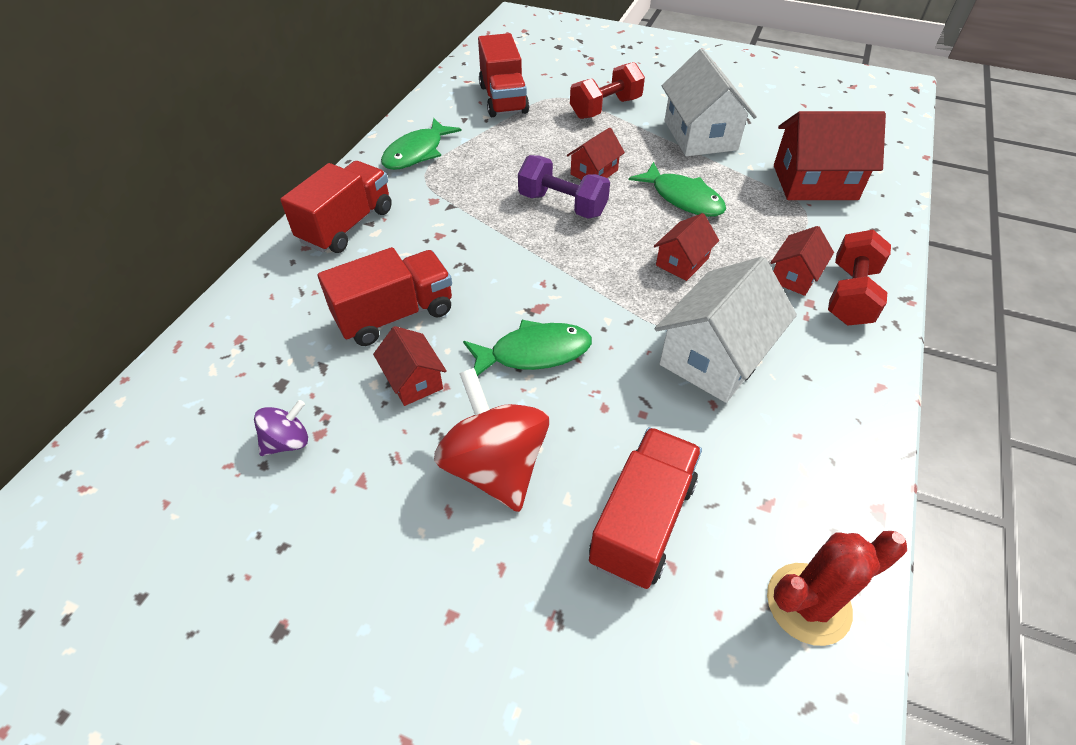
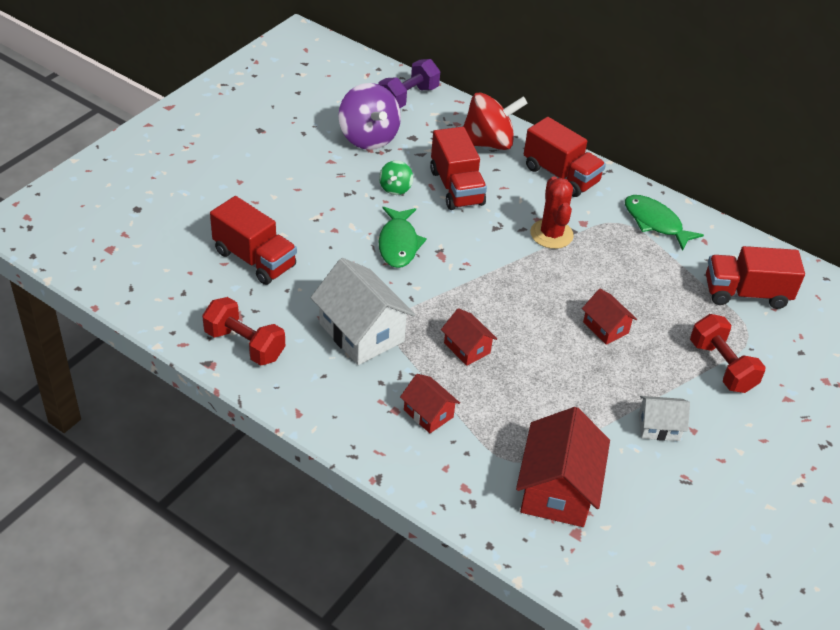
camera: 100 degrees right, 5 degrees down
purple spinning top [254,400,308,456] -> purple spinning top [339,83,401,150], size x1.98
red house [373,326,447,406] -> green spinning top [379,160,413,195]
red spinning top [434,368,549,512] -> red spinning top moved to [463,92,528,150]
purple dumbbell [518,155,610,219] -> purple dumbbell moved to [378,59,440,108]
green fish [629,162,726,217] -> none
white house [662,49,757,156] -> white house [639,396,690,441], size x0.54
red cactus [767,531,907,646] -> red cactus moved to [530,176,574,249]
red dumbbell [828,230,891,325] -> red dumbbell moved to [202,297,285,366]

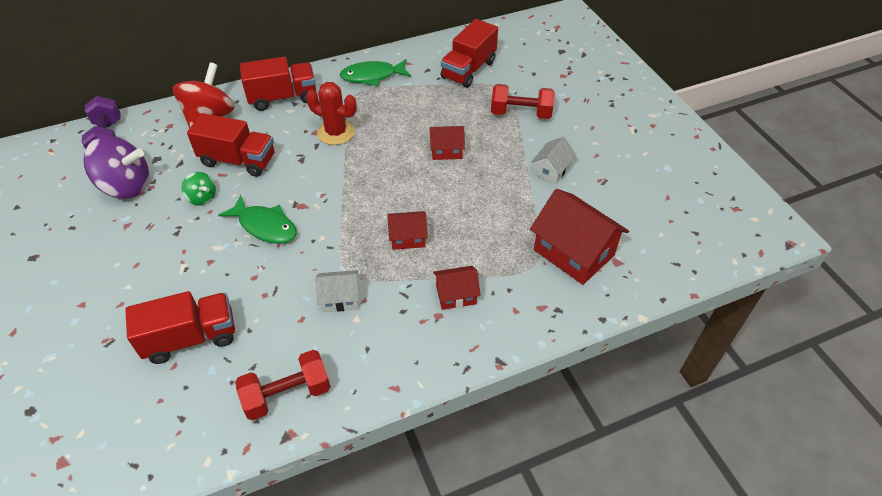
camera: 55 degrees left, 5 degrees up
white house [310,258,415,365] -> white house [315,270,359,312], size x0.54

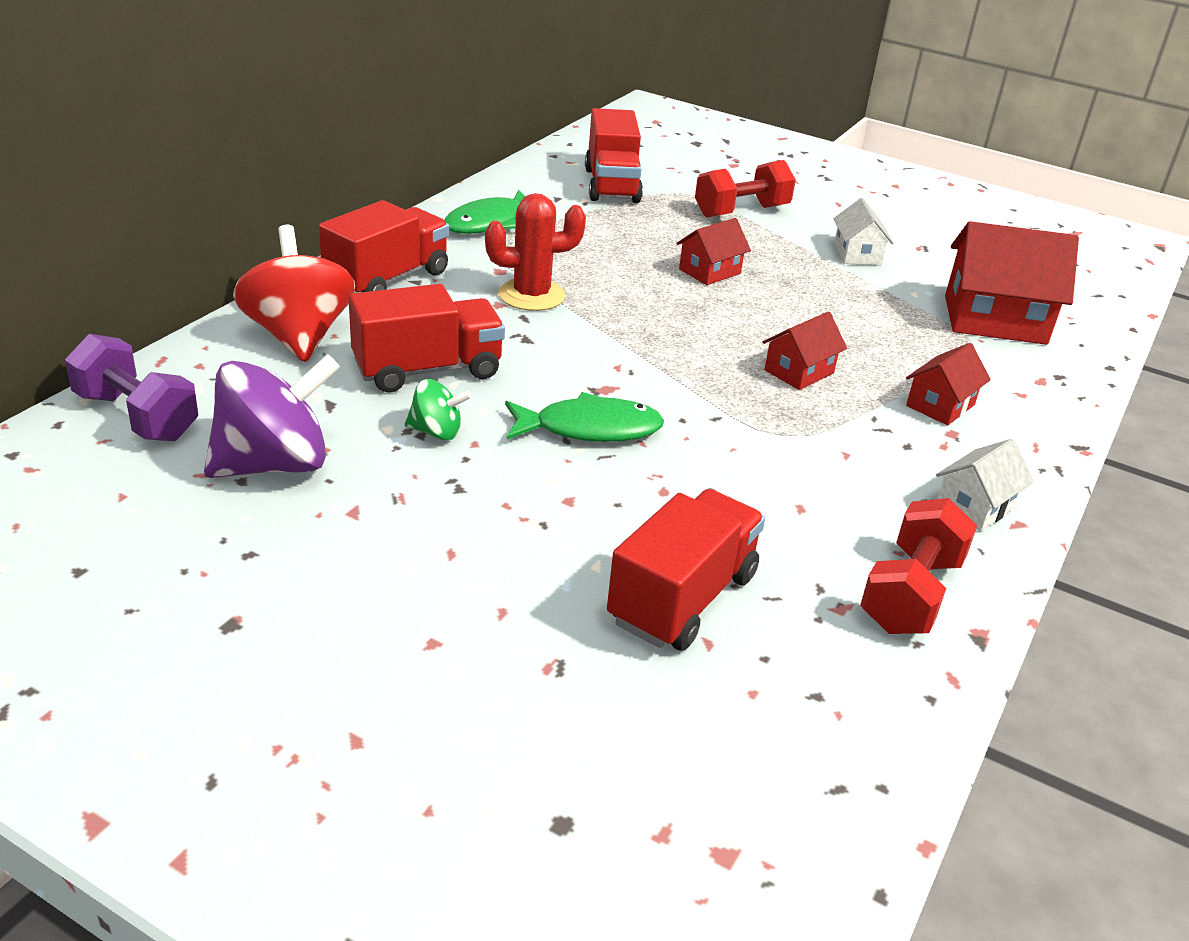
camera: 40 degrees left, 15 degrees down
white house [315,270,359,312] -> white house moved to [936,439,1034,532]

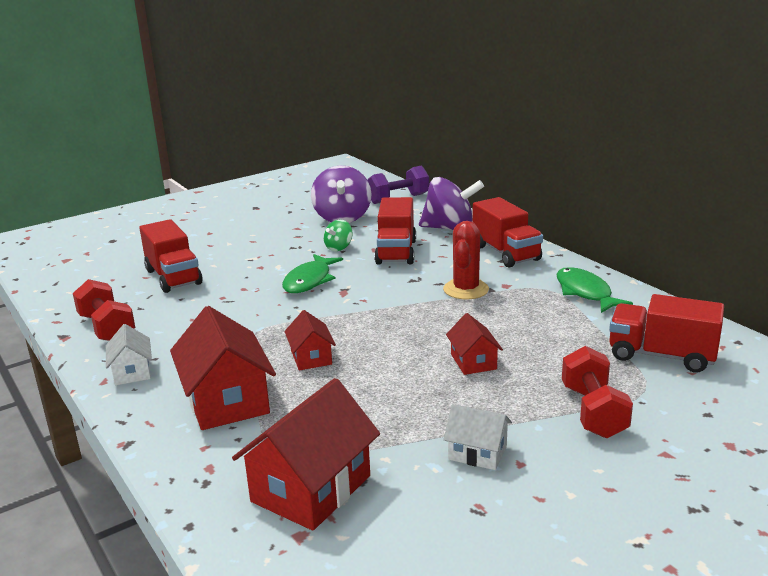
camera: 120 degrees right, 10 degrees down
red spinning top [233,225,355,362] -> purple spinning top [419,177,484,230]
red house [906,343,991,425] -> red house [170,306,276,430], size x1.85

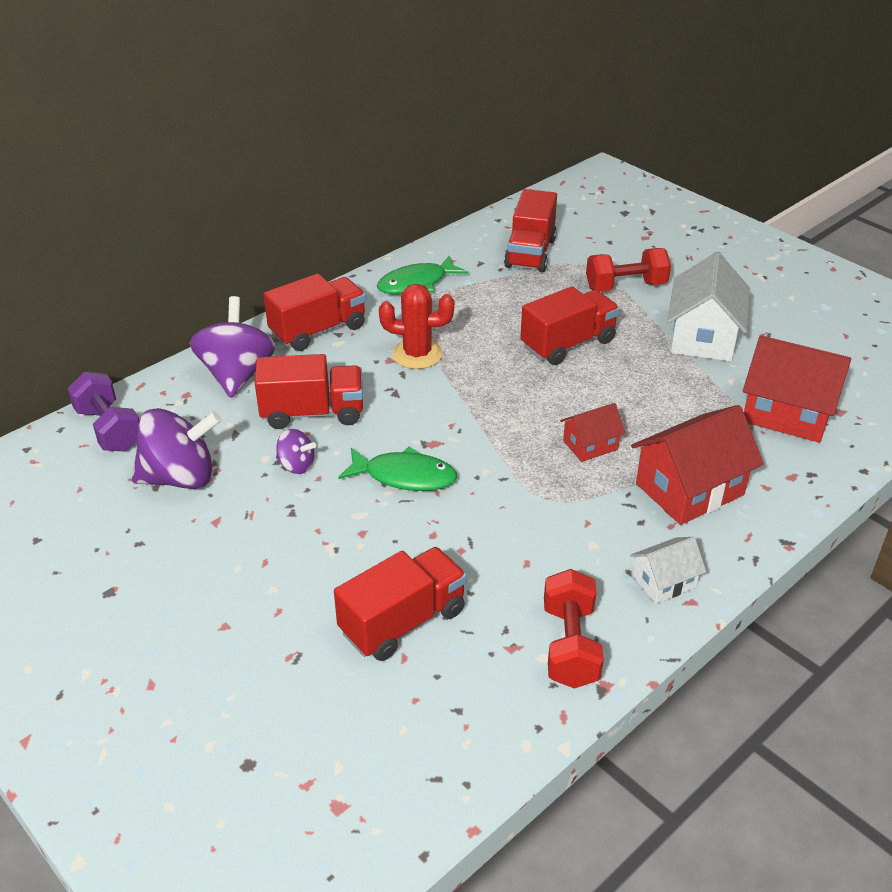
camera: 100 degrees left, 15 degrees up
red dumbbell [73,279,135,341] -> red dumbbell turned 45 degrees counterclockwise [544,569,604,688]
green spinning top [323,220,353,251] -> purple spinning top [276,429,316,474]
white house [443,404,512,470] -> white house [667,252,750,362], size x1.85
red house [446,313,503,375] -> red truck [520,286,620,365]

